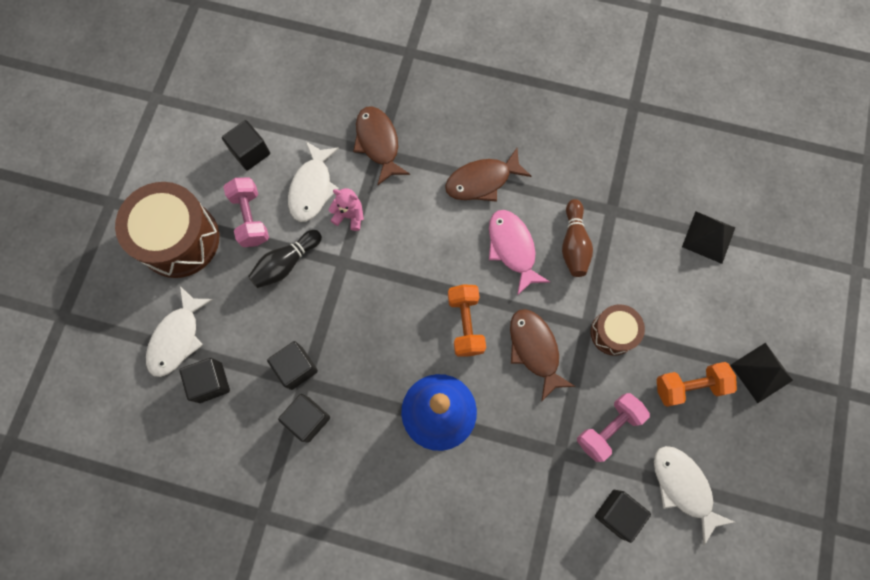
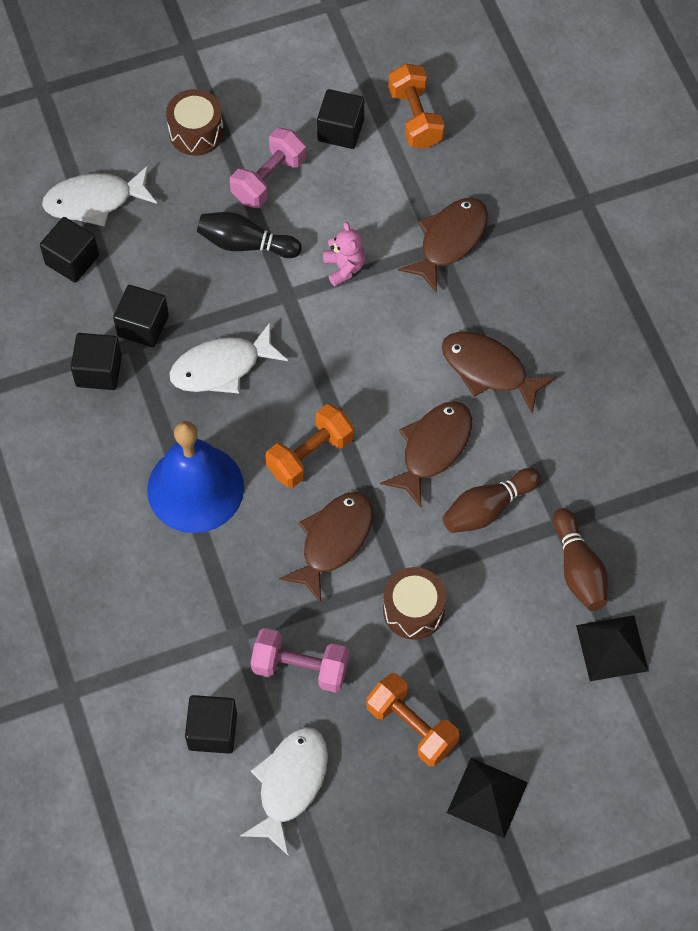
camera: 55 degrees right, 10 degrees down
brown drum [115,182,219,278] -> brown drum [166,89,224,156], size x0.55
white fish [288,142,339,222] -> white fish moved to [169,323,288,393]
pink fish [489,210,550,295] -> brown fish [380,401,472,507]
none -> orange dumbbell [388,64,445,149]
none -> brown bowling pin [553,508,608,611]

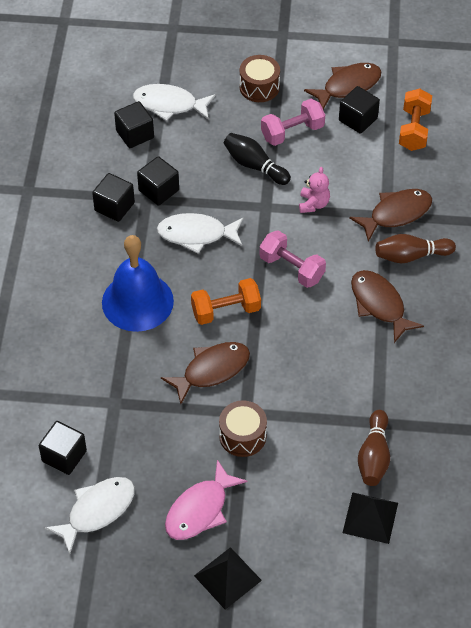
camera: 25 degrees right, 10 degrees down
pink dumbbell [251,628,349,693] -> pink dumbbell moved to [260,230,326,288]
orange dumbbell [366,673,460,766] -> pink fish [165,460,247,540]
brown fish [380,401,472,507] -> brown fish moved to [304,63,381,110]
brown bowling pin [443,468,541,533] -> brown bowling pin moved to [376,234,456,263]

